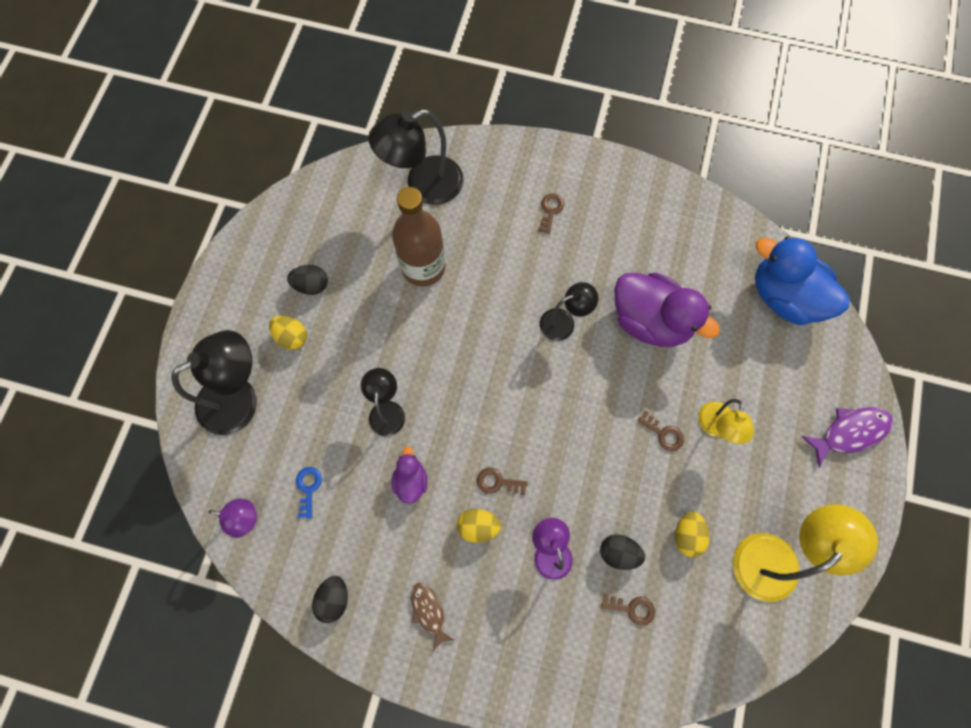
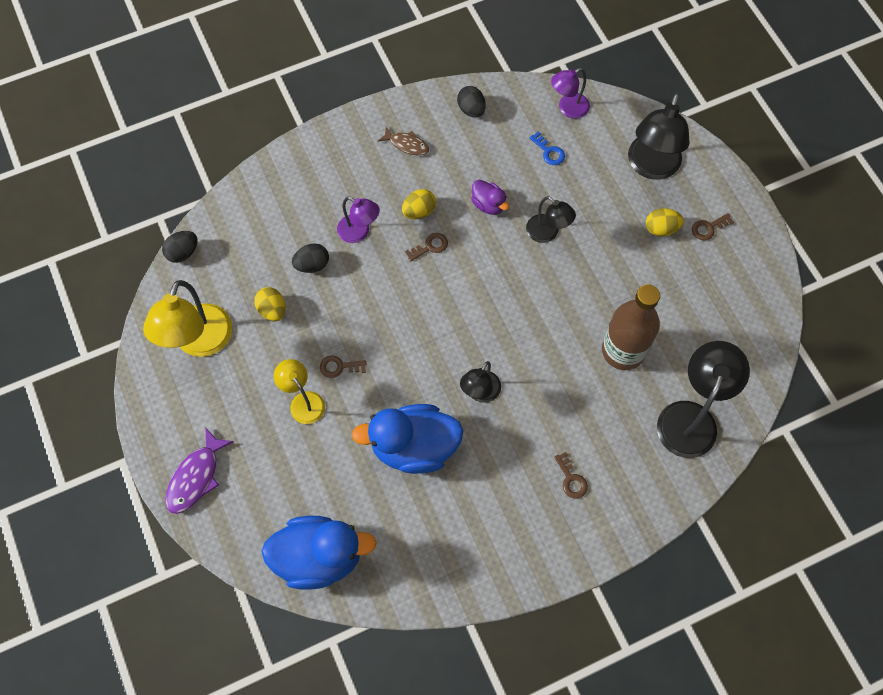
camera: 140 degrees right, 5 degrees down
black egg [287,265,328,295] -> black egg moved to [162,231,198,263]
brown key [601,593,655,626] -> brown key moved to [692,213,734,240]
purple duck [615,273,720,347] -> blue duck [352,404,464,474]

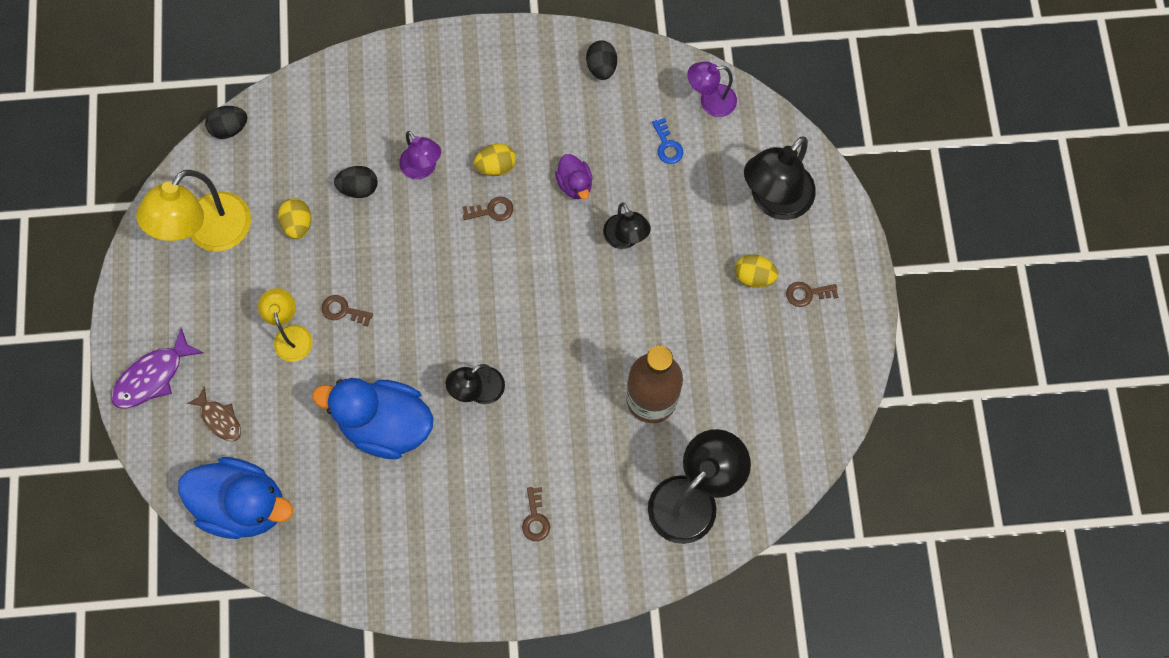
camera: 20 degrees right, 5 degrees up
brown fish [378,127,429,155] -> brown fish moved to [187,387,241,441]

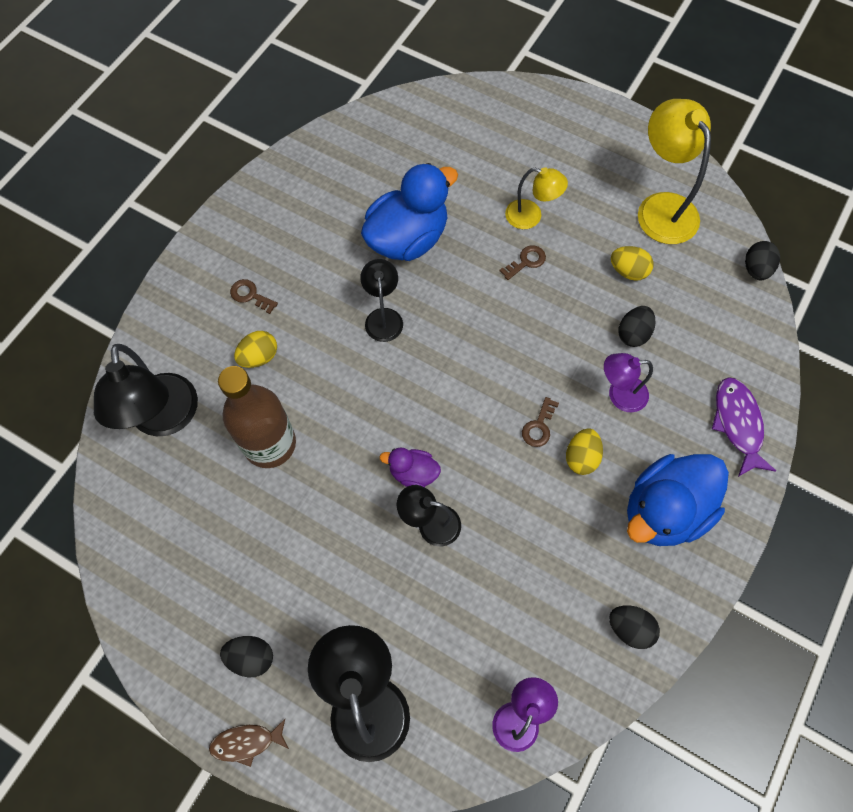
camera: 125 degrees right, 5 degrees down
purple fish [111,328,204,409] -> purple fish moved to [712,377,776,477]
blue duck [178,457,293,539] -> blue duck moved to [627,454,729,546]
brown fish [187,387,241,441] -> brown fish moved to [209,719,289,767]
purple duck [555,154,592,199] -> purple duck moved to [380,448,441,487]
blue key [652,118,683,164] -> none
yellow egg [735,254,778,288] -> yellow egg moved to [234,331,277,368]
brown key [786,282,838,307] -> black egg [220,636,273,678]

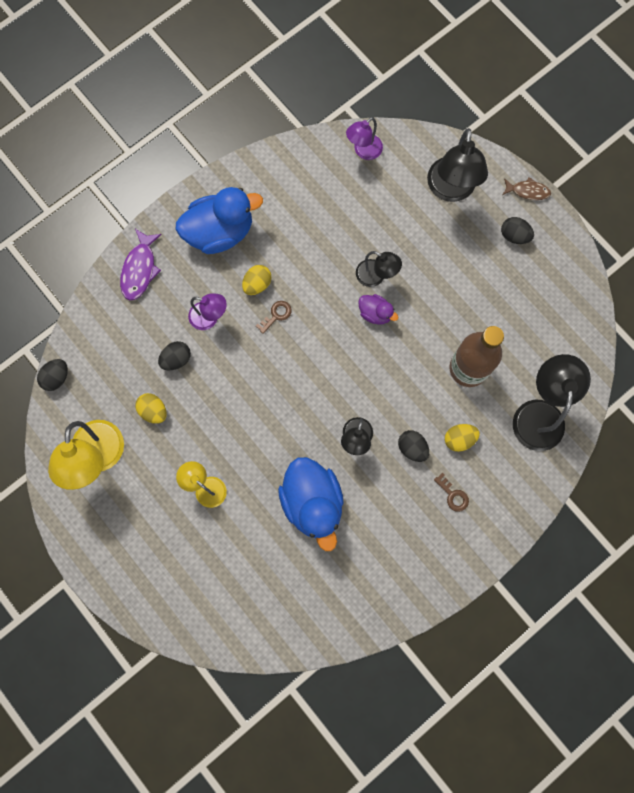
camera: 160 degrees left, 10 degrees up
blue duck [361,163,458,261] -> blue duck turned 90 degrees counterclockwise [278,457,344,551]
brown key [500,245,546,280] -> none
black egg [609,605,660,649] -> black egg moved to [398,430,429,462]

